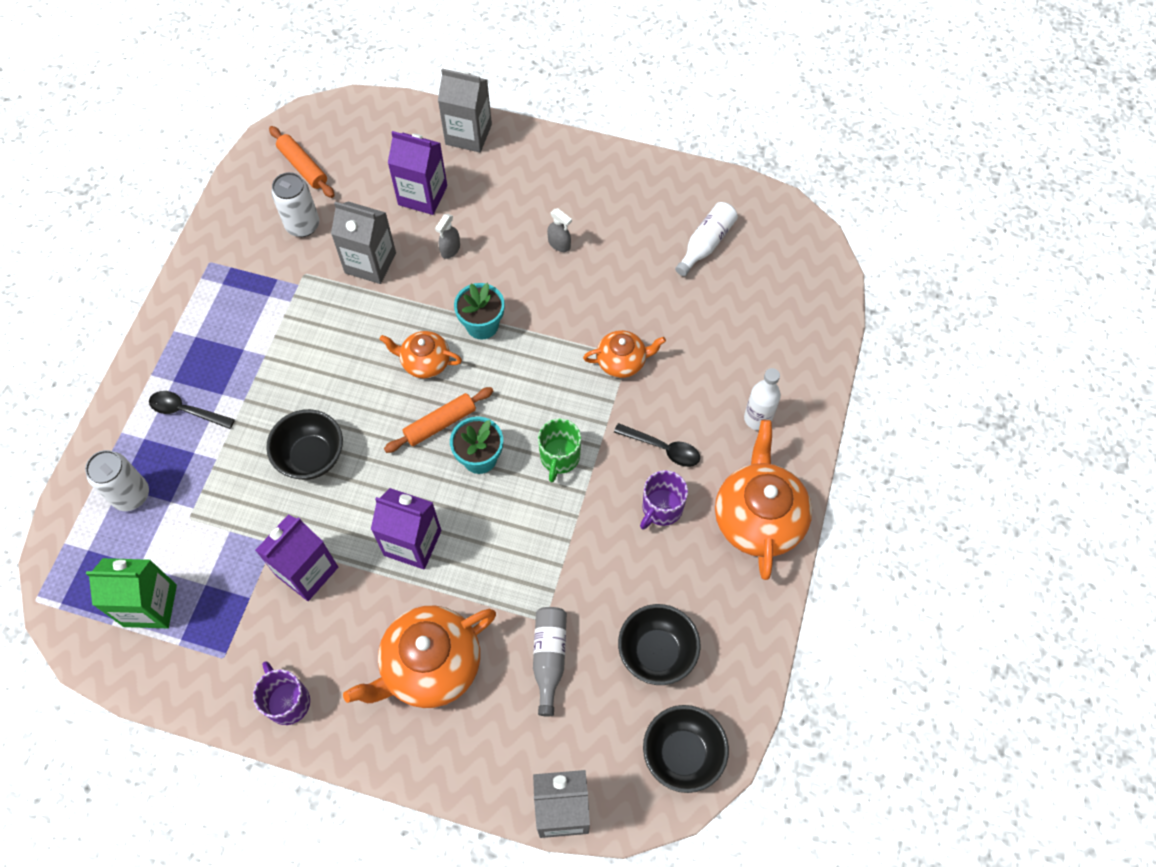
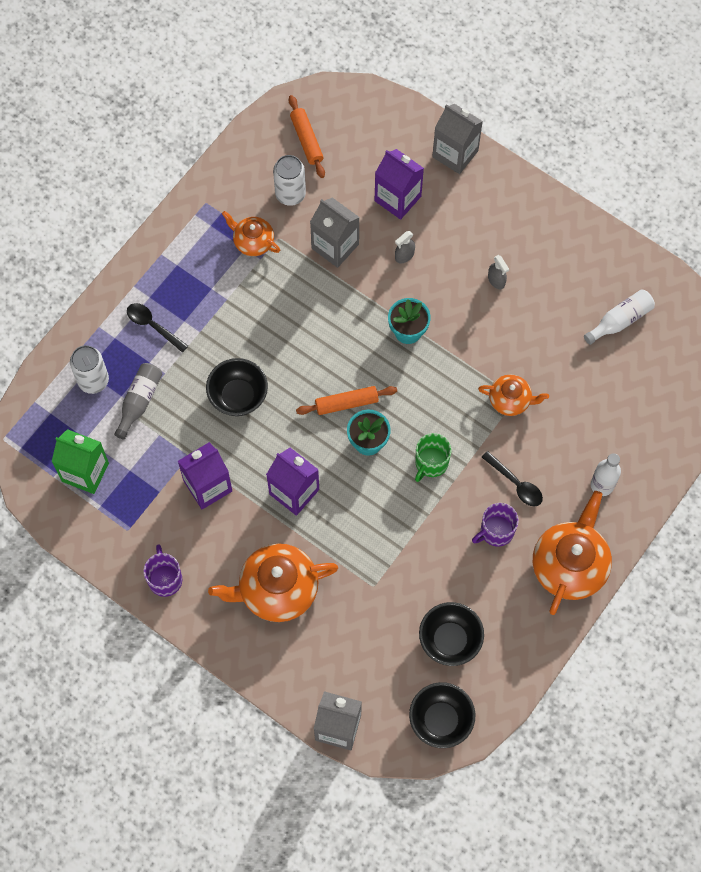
camera: 20 degrees right, 5 degrees up
orange teapot [380,331,462,379] -> orange teapot moved to [222,211,280,256]
grey bottle [533,607,567,716] -> grey bottle moved to [114,363,163,439]

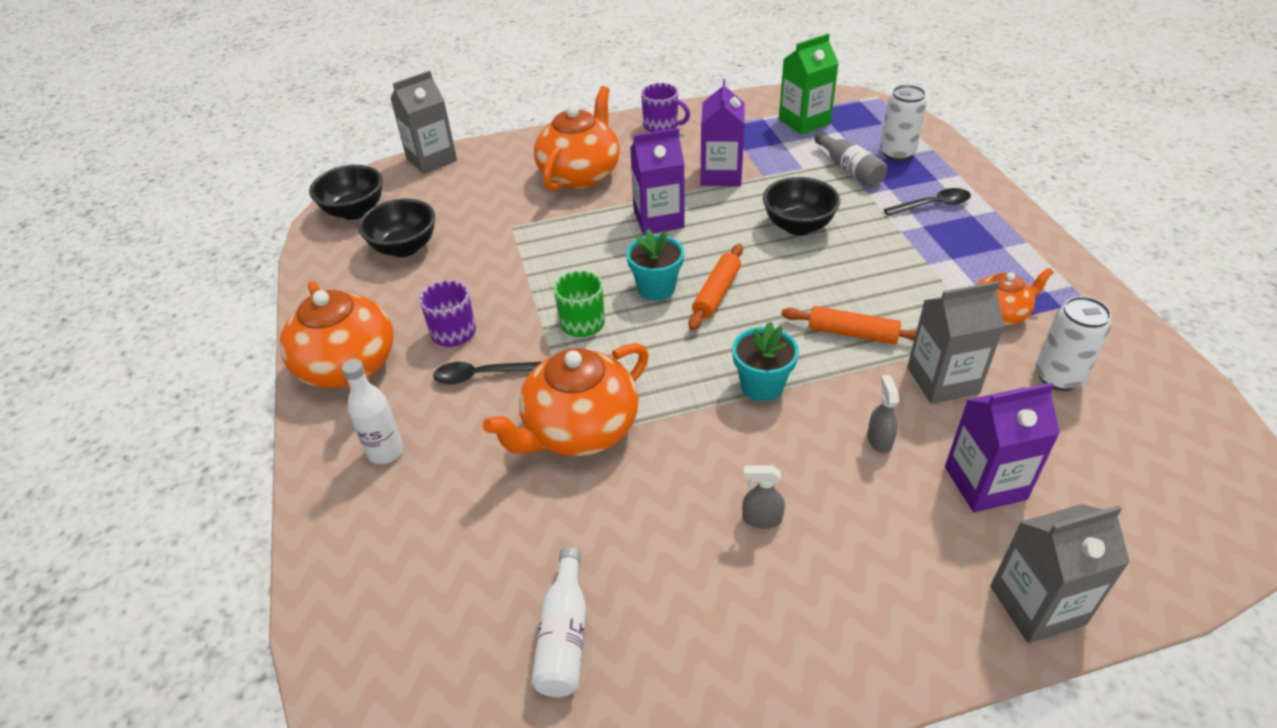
camera: 130 degrees right, 25 degrees down
orange rolling pin [289,95,325,178] -> orange rolling pin moved to [781,306,917,344]
orange teapot [478,375,549,416] -> orange teapot [483,343,649,456], size x1.78

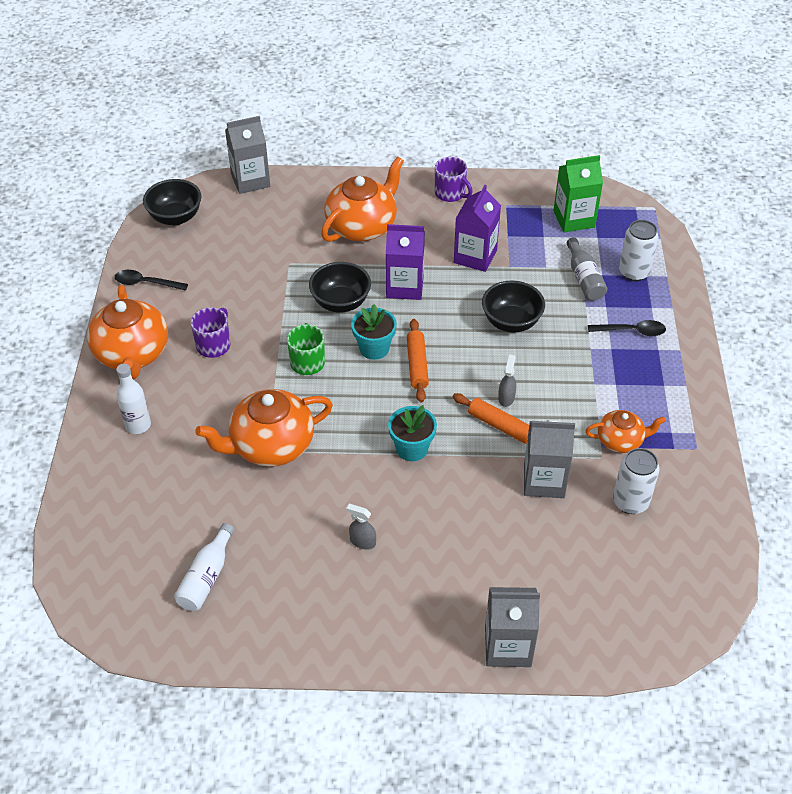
camera: 15 degrees right, 5 degrees up
black bowl [358,199,435,257] -> black bowl moved to [309,262,371,313]
black spoon [433,362,541,385] -> black spoon moved to [115,270,188,291]
orange rolling pin [689,244,743,331] -> orange rolling pin turned 45 degrees counterclockwise [407,319,429,403]
grey spray bottle [867,375,899,453] -> grey spray bottle moved to [498,354,516,407]
purple carton [945,382,1060,512] -> none

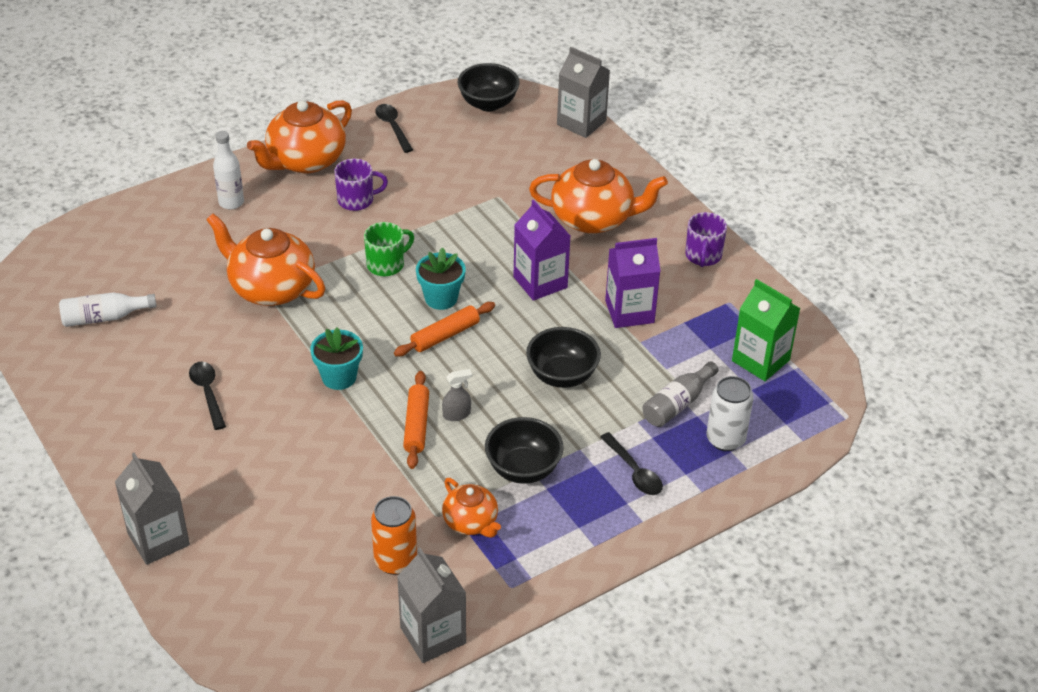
camera: 55 degrees right, 5 degrees down
black bowl [309,262,371,313] -> black bowl moved to [485,417,564,484]
grey spray bottle [346,504,376,550] -> black spoon [189,362,226,430]
grey carton [524,419,575,498] -> grey carton moved to [397,548,466,663]
white can [613,448,659,514] -> orange can [371,496,417,575]

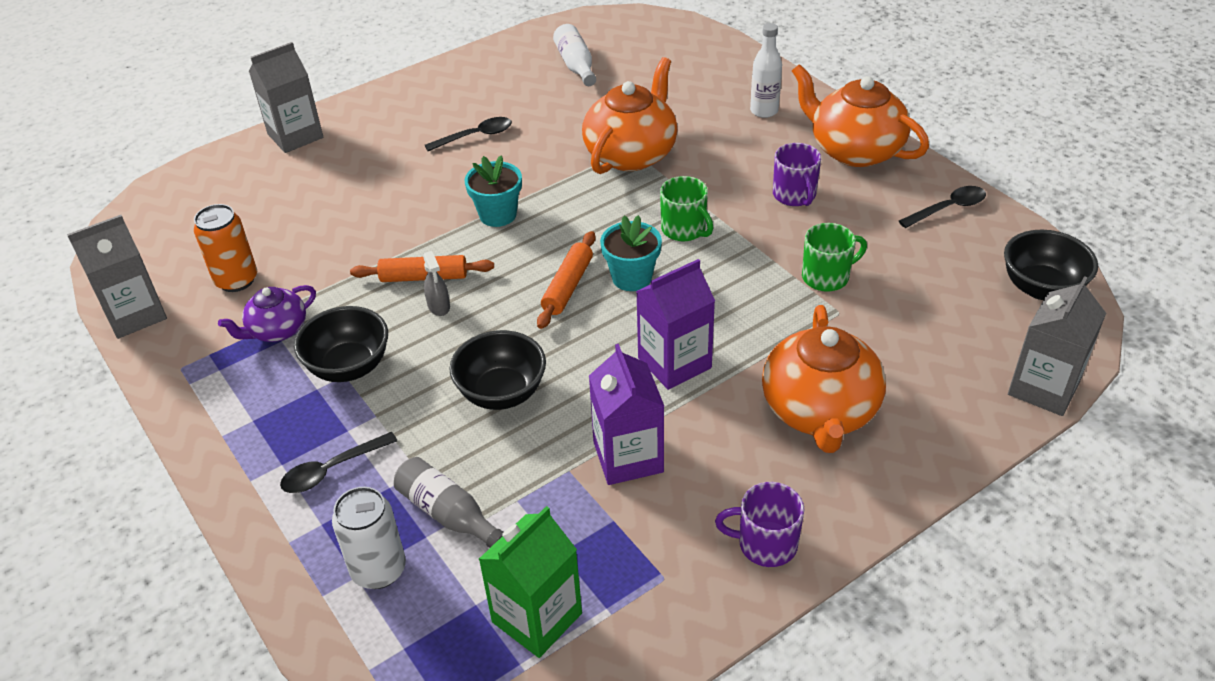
camera: 90 degrees right, 0 degrees up
orange rolling pin [394,302,495,356] -> orange rolling pin turned 60 degrees clockwise [537,231,596,329]
orange teapot [442,478,501,538] -> purple teapot [218,285,316,342]
none -> green mug [802,223,867,292]

